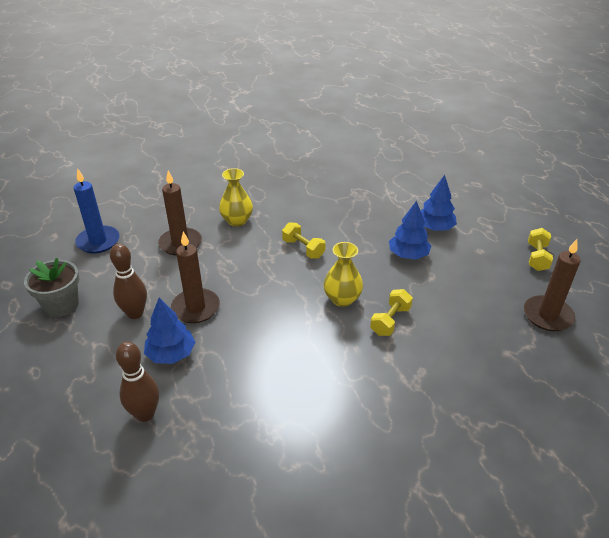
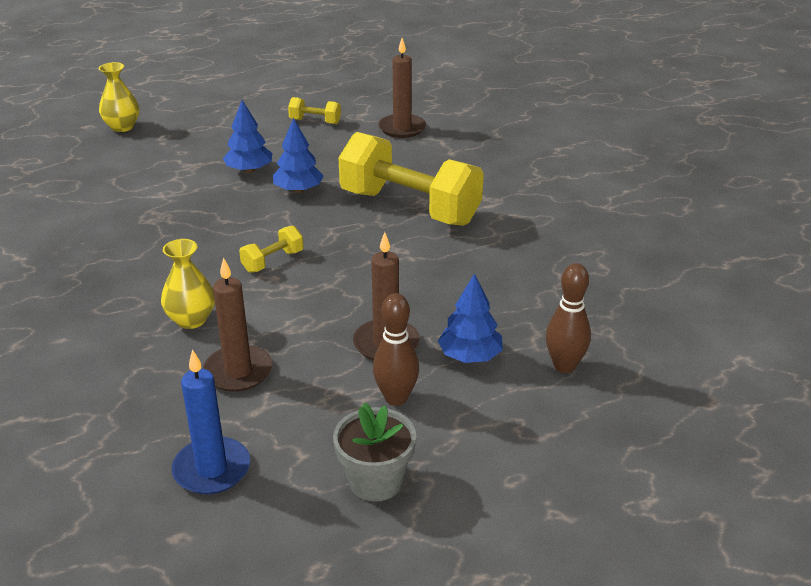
camera: 90 degrees left, 5 degrees down
yellow vase [323,242,363,307] -> yellow vase moved to [99,62,139,132]
yellow dumbbell [370,289,413,336] -> yellow dumbbell [338,132,484,226], size x2.40

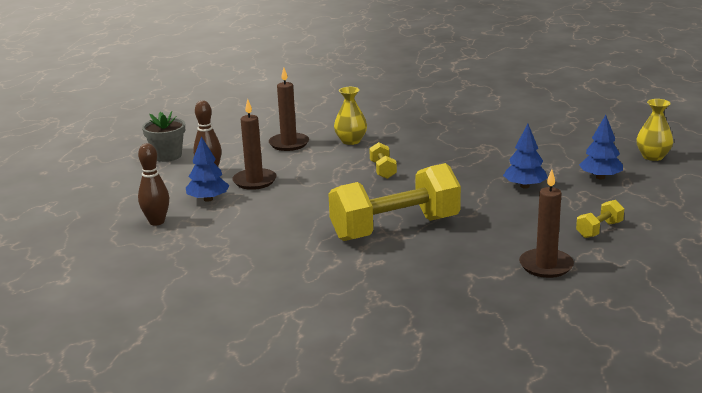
camera: 125 degrees right, 10 degrees down
blue candle [172,349,250,494] -> none
blue tree [273,118,324,193] -> blue tree moved to [579,115,623,179]

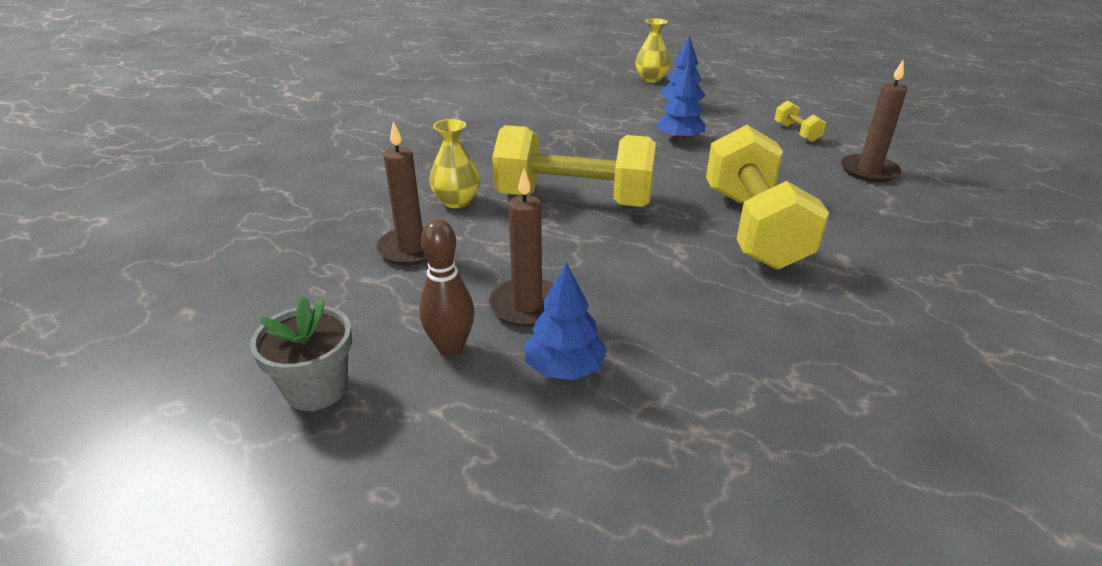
camera: 70 degrees left, 10 degrees up
brown bowling pin [138,143,169,226] -> none
yellow dumbbell [369,142,397,179] -> yellow dumbbell [492,125,656,207], size x2.40

